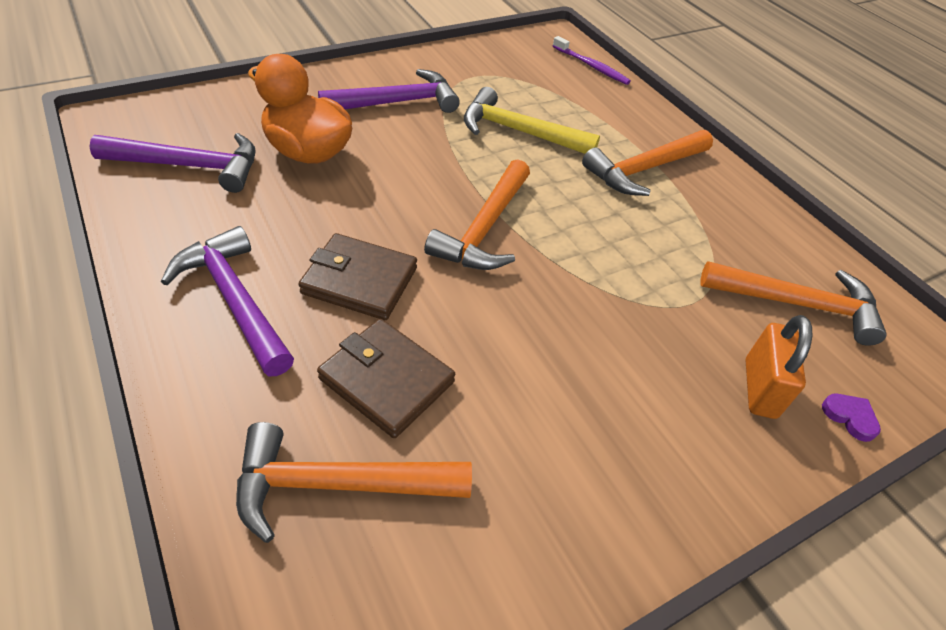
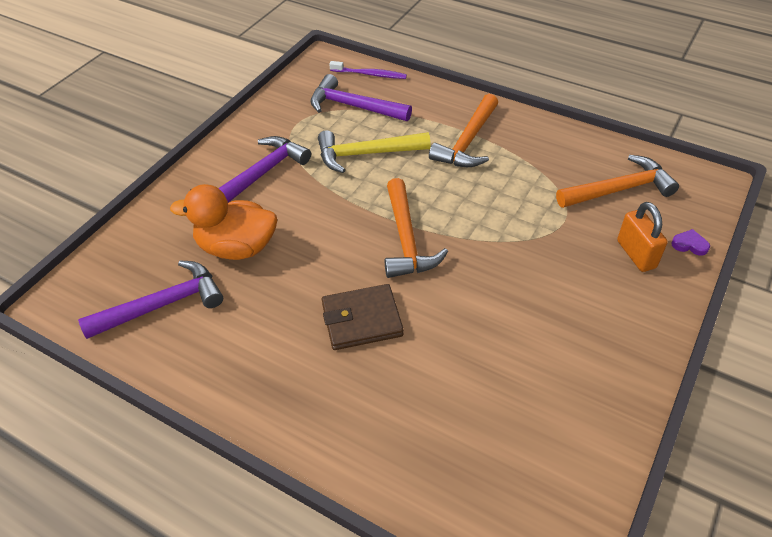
camera: 25 degrees left, 0 degrees up
purple hammer [161,226,294,376] -> purple hammer moved to [311,74,412,121]
orange hammer [236,422,472,543] -> none
brown wallet [317,319,455,438] -> none

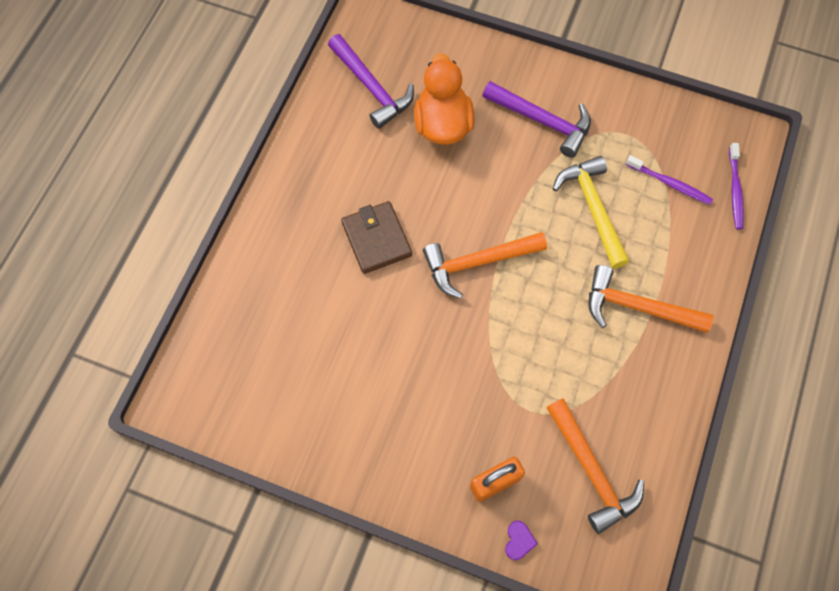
camera: 80 degrees right, 20 degrees up
purple hammer [311,74,412,121] -> purple toothbrush [626,155,713,205]

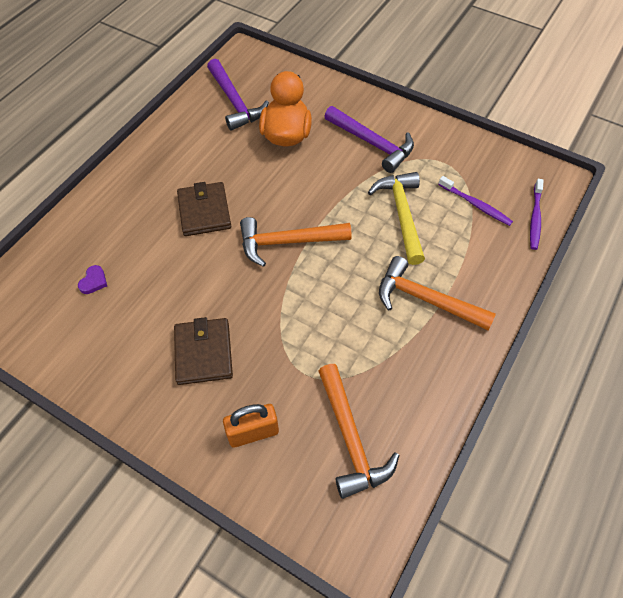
camera: 10 degrees right, 10 degrees down
purple heart [505,521,538,560] -> purple heart moved to [78,265,107,294]
none -> brown wallet [174,317,233,385]

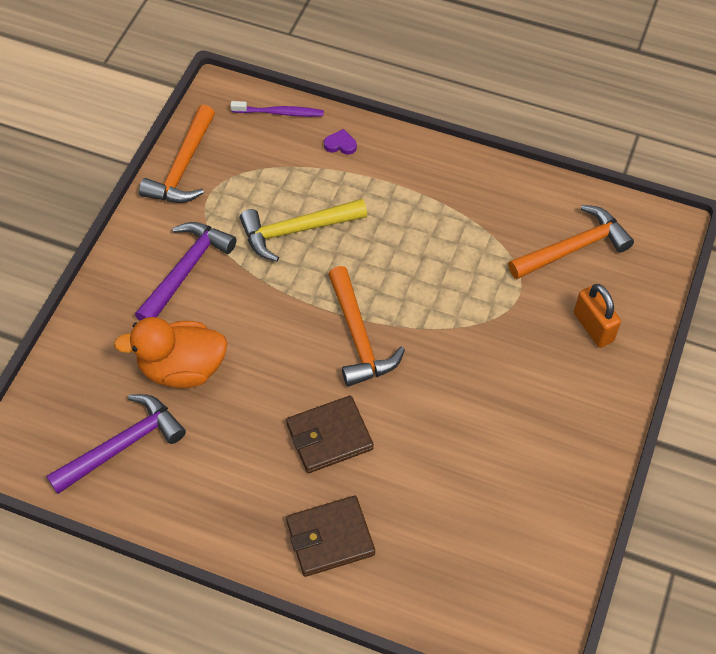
camera: 100 degrees left, 0 degrees up
purple heart [78,265,107,294] -> purple heart moved to [324,129,357,155]
brown wallet [174,317,233,385] -> brown wallet moved to [286,496,375,577]
orange hammer [379,256,496,330] -> orange hammer moved to [139,105,215,203]
purple toothbrush [438,176,513,226] -> none

